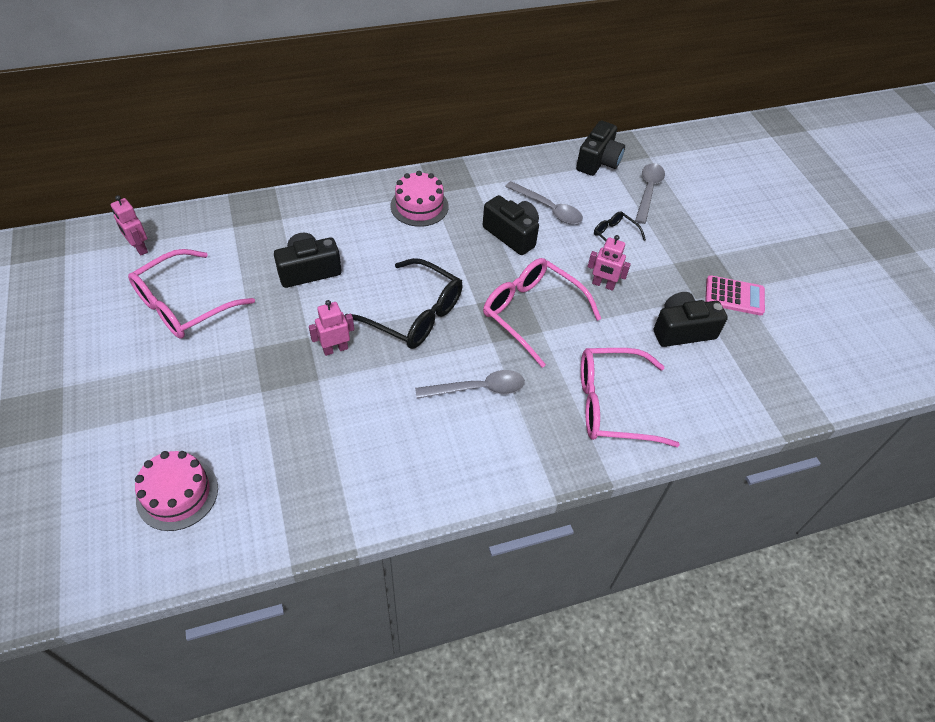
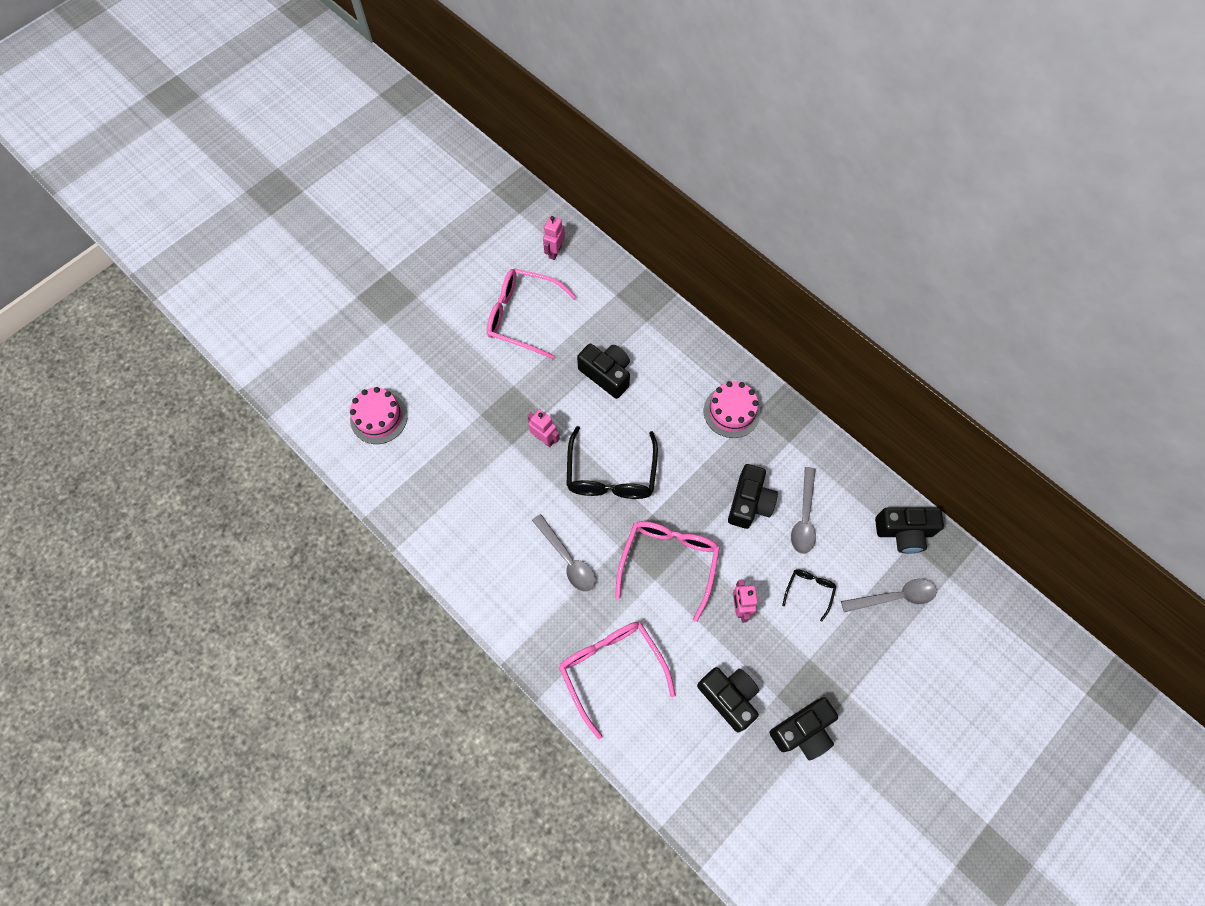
camera: 65 degrees right, 15 degrees up
pink calculator [705,275,765,315] -> black camera [770,697,838,761]

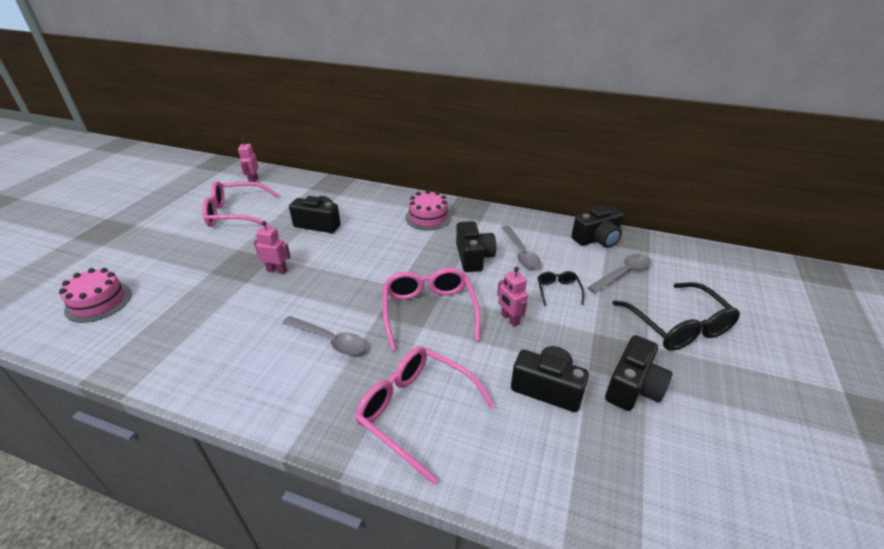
camera: 25 degrees left, 30 degrees down
black glasses [566,426,658,499] -> black glasses moved to [612,282,740,351]

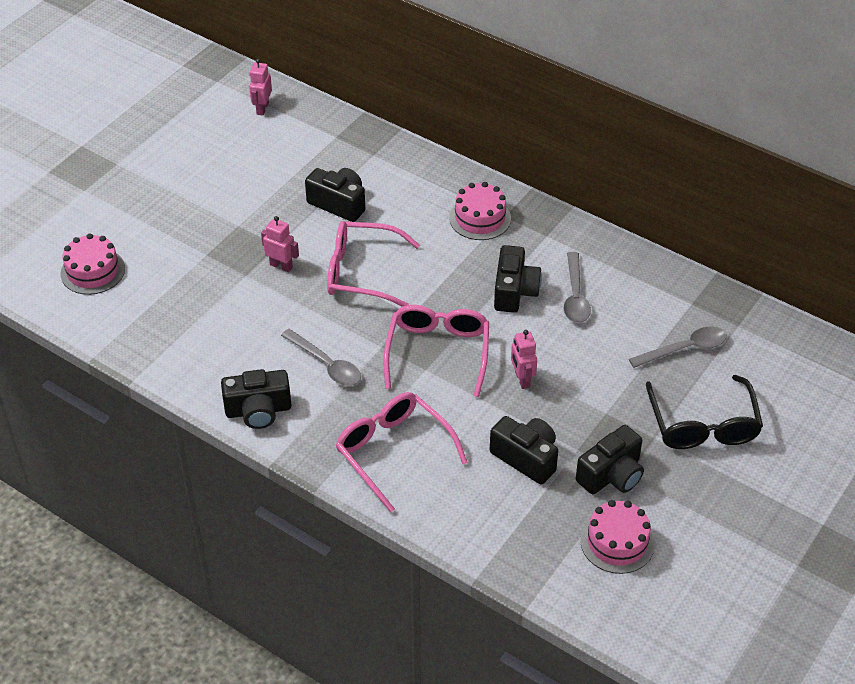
camera: 15 degrees right, 10 degrees up
pink glasses [202,181,278,227] -> pink glasses moved to [327,221,420,307]
black glasses [538,271,584,306] -> none
black camera [571,205,623,248] -> black camera moved to [221,369,291,429]
none -> pink cake [580,500,655,574]

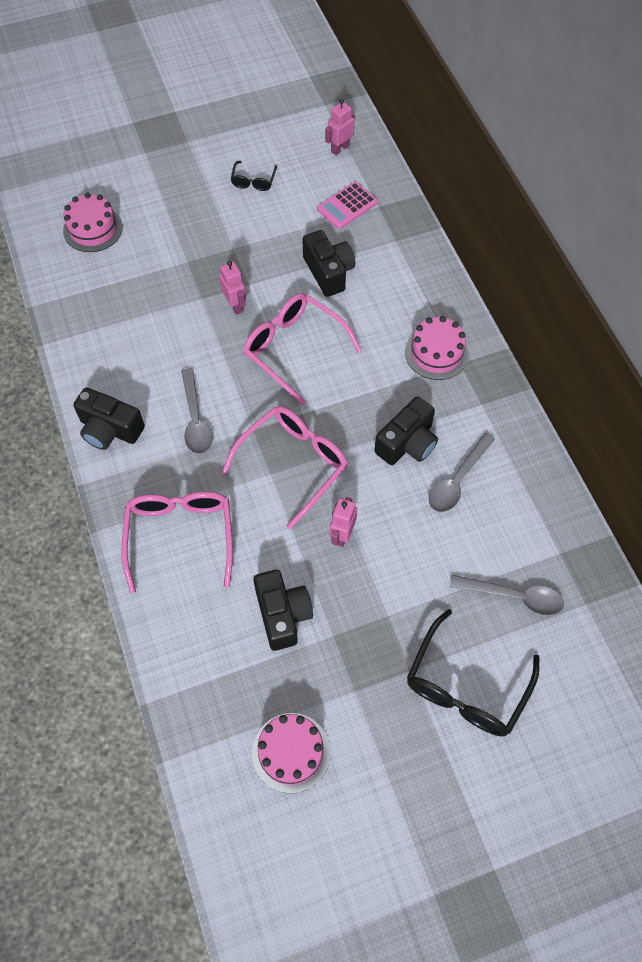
camera: 35 degrees right, 15 degrees up
black camera [576,425,644,494] -> none
none -> black glasses [231,161,277,191]
none -> pink calculator [317,182,378,229]

